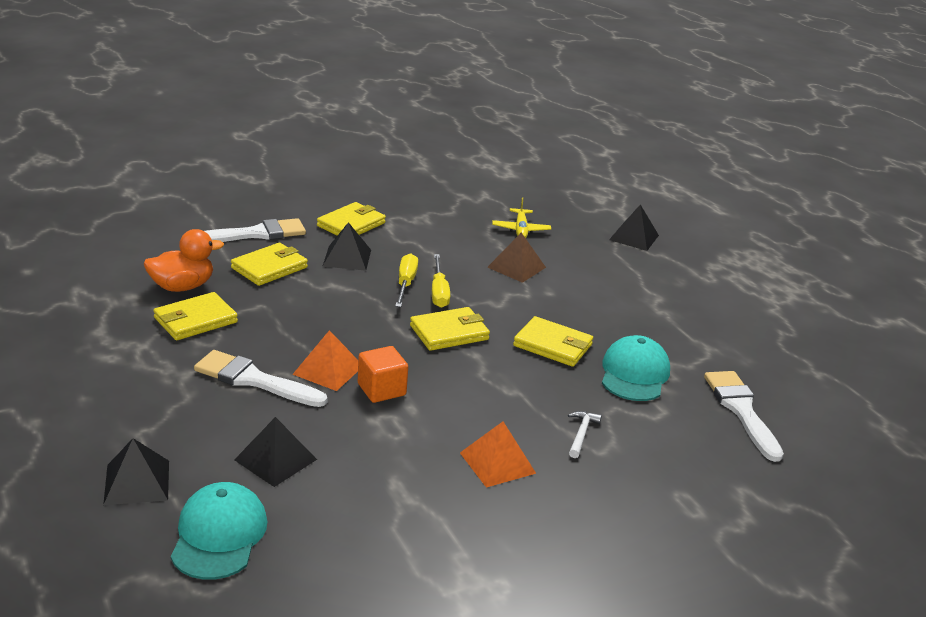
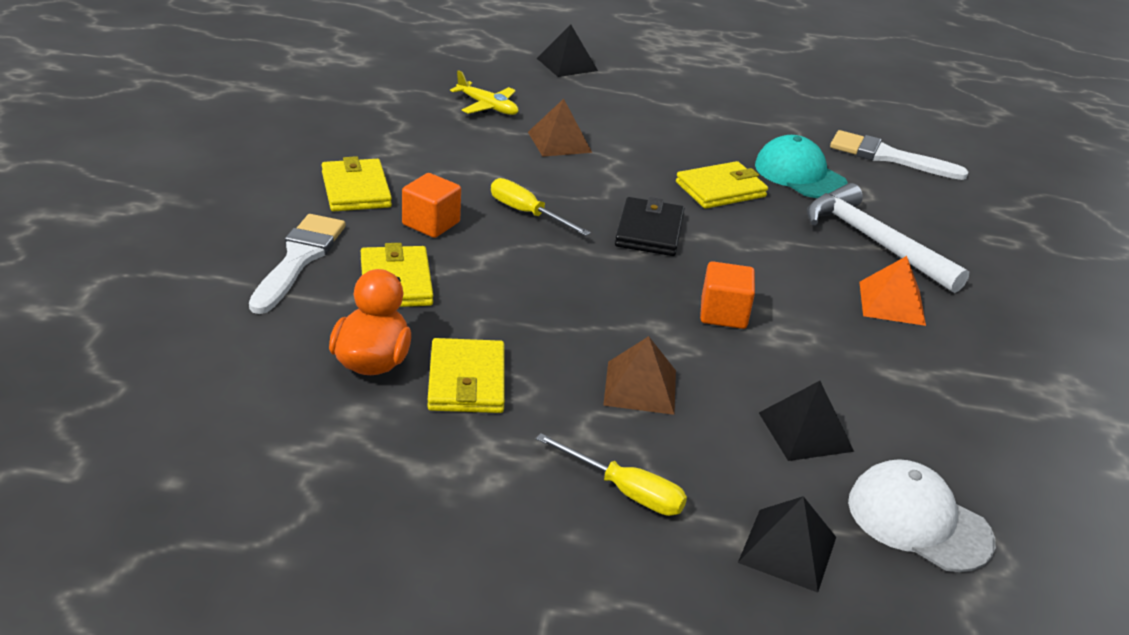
camera: 55 degrees left, 5 degrees up
turquoise cap [171,482,267,580] -> white cap [848,459,996,572]
white brush [194,350,327,407] -> brown pyramid [603,336,676,415]
orange pyramid [292,330,358,391] -> none
black pyramid [323,222,371,271] -> orange cube [402,173,461,238]
yellow wallet [410,307,490,351] -> black wallet [615,197,685,256]
yellow screwdriver [432,254,450,308] -> yellow screwdriver moved to [536,433,687,516]
white hammer [568,411,602,458] -> white hammer [807,183,969,293], size x2.39

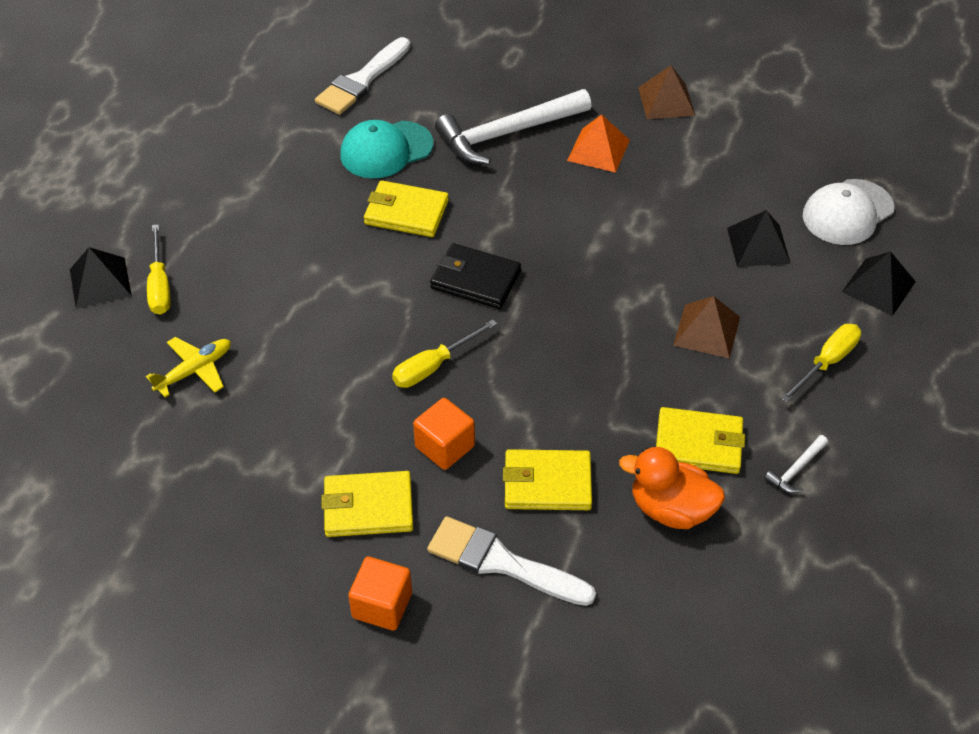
camera: 75 degrees left, 15 degrees up
brown pyramid [528,99,592,157] -> brown pyramid moved to [638,66,695,119]
yellow wallet [676,161,768,209] -> yellow wallet turned 60 degrees counterclockwise [364,180,449,237]
orange cube [700,261,755,329] -> orange cube moved to [348,556,412,631]
none -> yellow screwdriver [147,224,171,315]
none -> white hammer [764,435,828,493]

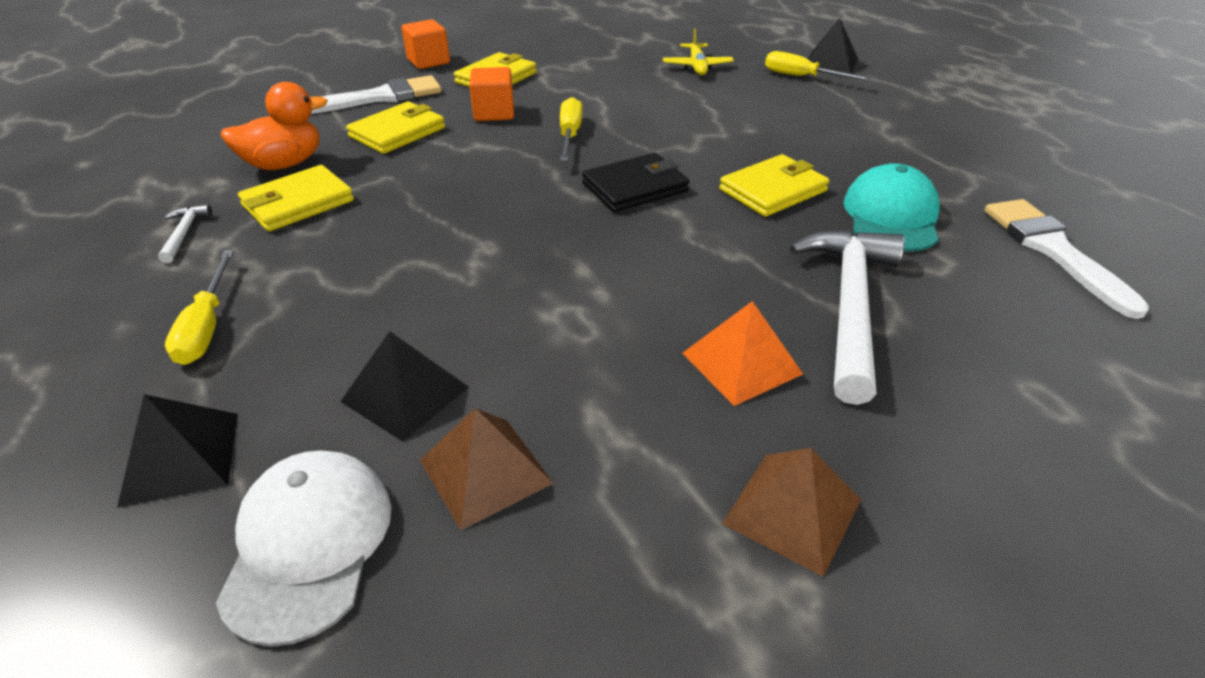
camera: 130 degrees right, 10 degrees down
brown pyramid [673,296,740,359] -> brown pyramid moved to [420,408,553,530]

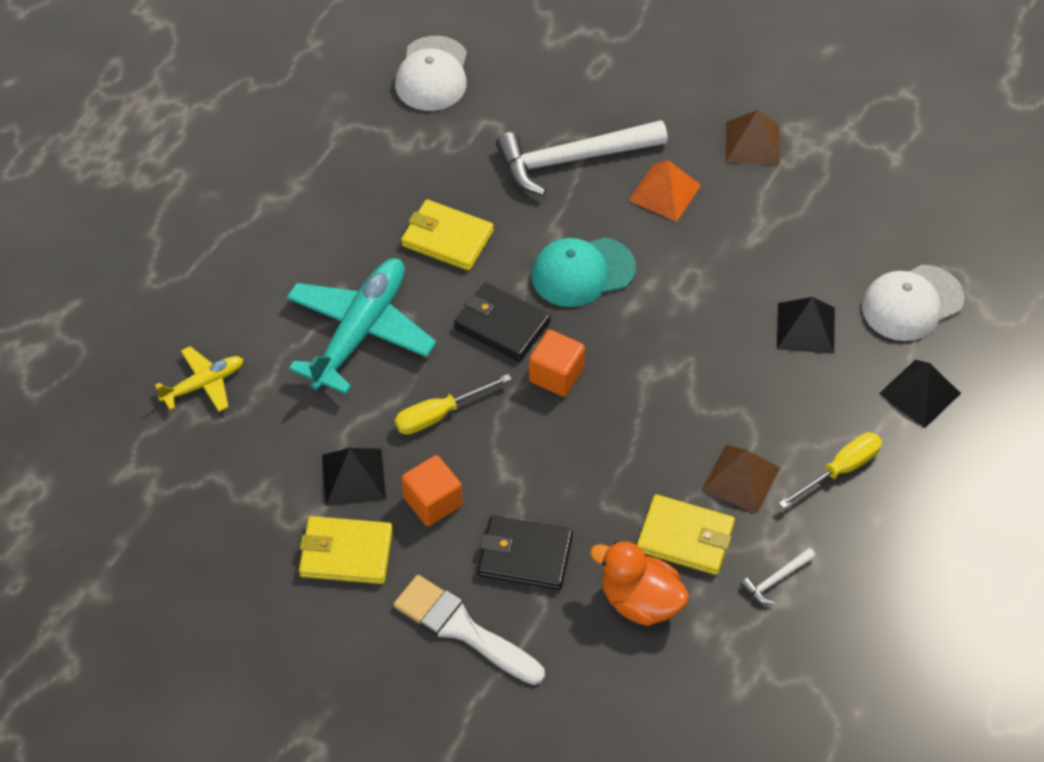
camera: 120 degrees left, 15 degrees up
yellow wallet [346,101,445,154] -> black wallet [478,516,573,590]
orange cube [401,19,450,69] -> orange cube moved to [529,330,585,397]
brown pyramid [420,408,553,530] -> brown pyramid moved to [702,445,780,514]
yellow screwdriver [765,51,872,81] -> none
black pyramid [808,18,858,74] -> black pyramid moved to [322,448,386,506]
turquoise cap [843,163,940,252] -> turquoise cap moved to [531,237,636,307]
white brush [984,199,1149,319] -> white cap [395,36,467,111]
none -> turquoise plane [286,258,436,394]

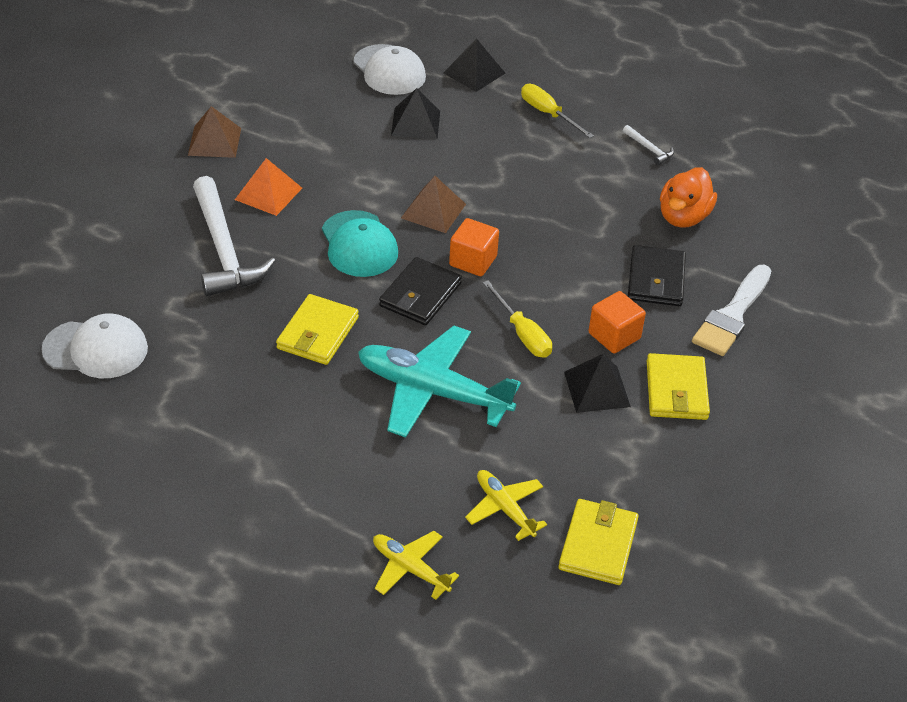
camera: 95 degrees left, 10 degrees down
yellow wallet [637,494,735,575] -> yellow wallet moved to [558,499,639,585]
brown pyramid [702,445,780,514] -> brown pyramid moved to [401,176,466,233]
none -> yellow plane [373,531,459,600]

